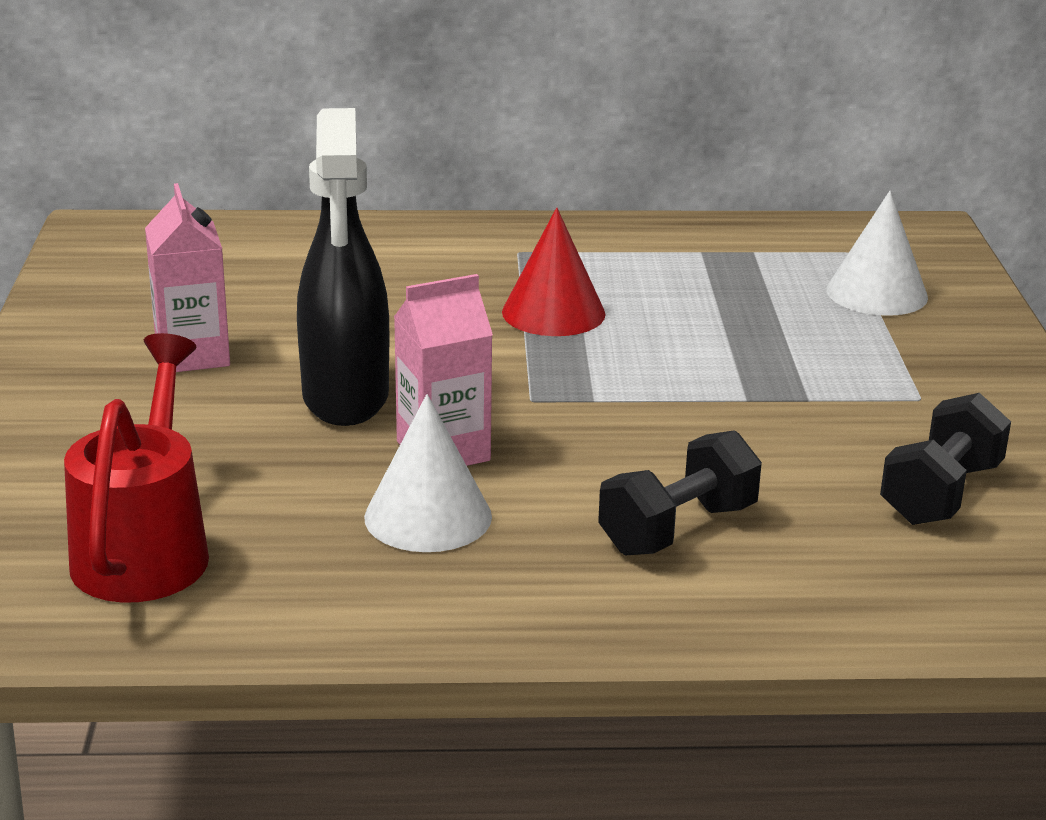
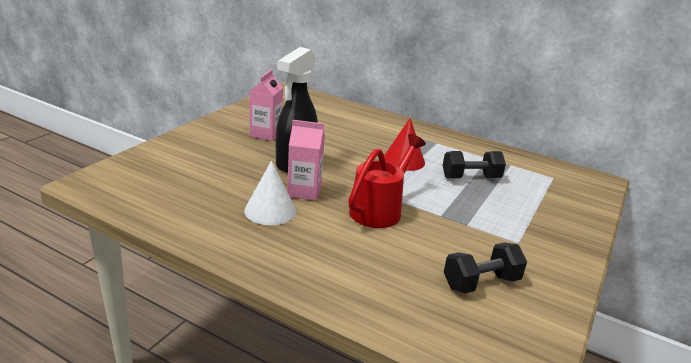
camera: 30 degrees right, 0 degrees up
red watering can [64,333,209,603] -> red watering can moved to [348,134,426,228]
black dumbbell [598,430,762,555] -> black dumbbell moved to [443,151,506,178]
white cone [826,191,928,316] -> none

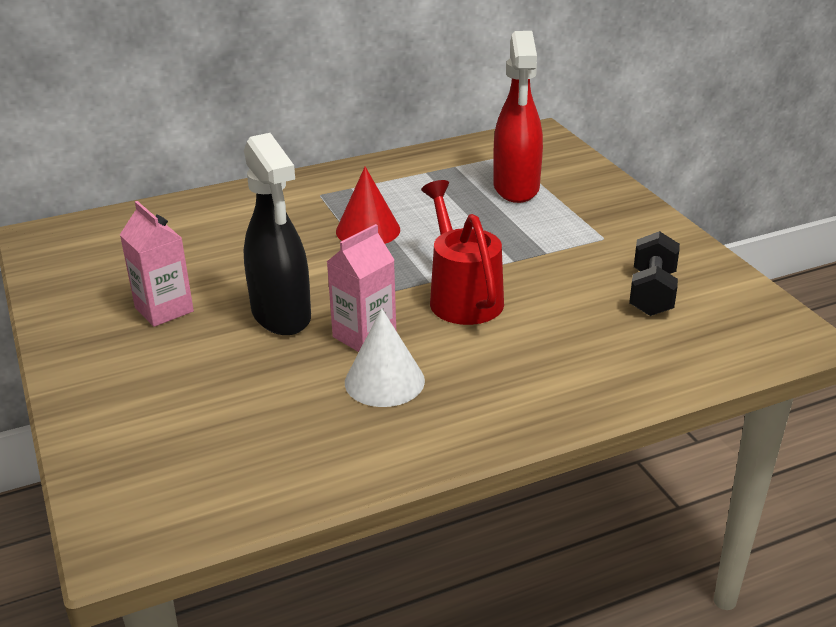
camera: 50 degrees left, 5 degrees up
black dumbbell [443,151,506,178] -> none
none -> red spray bottle [493,31,543,203]

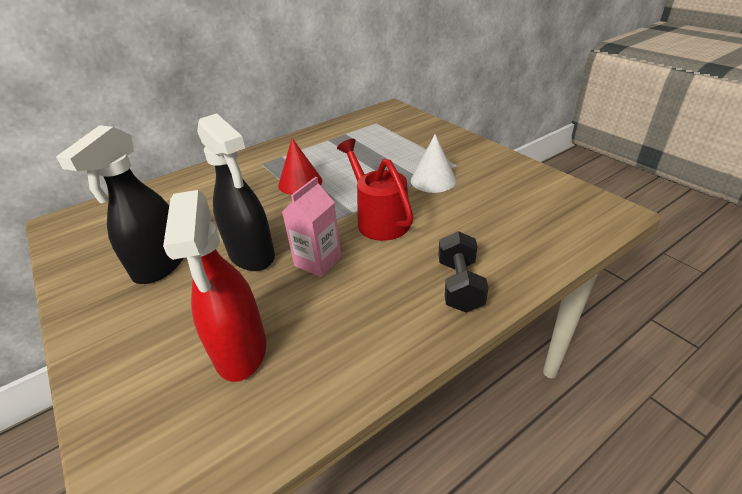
camera: 10 degrees left, 5 degrees up
pink carton [120,201,194,327] -> black spray bottle [56,125,183,284]
white cone [345,308,425,407] -> white cone moved to [411,134,457,193]
red spray bottle [493,31,543,203] -> red spray bottle moved to [163,190,266,382]
black dumbbell [629,231,680,316] -> black dumbbell moved to [438,231,488,312]

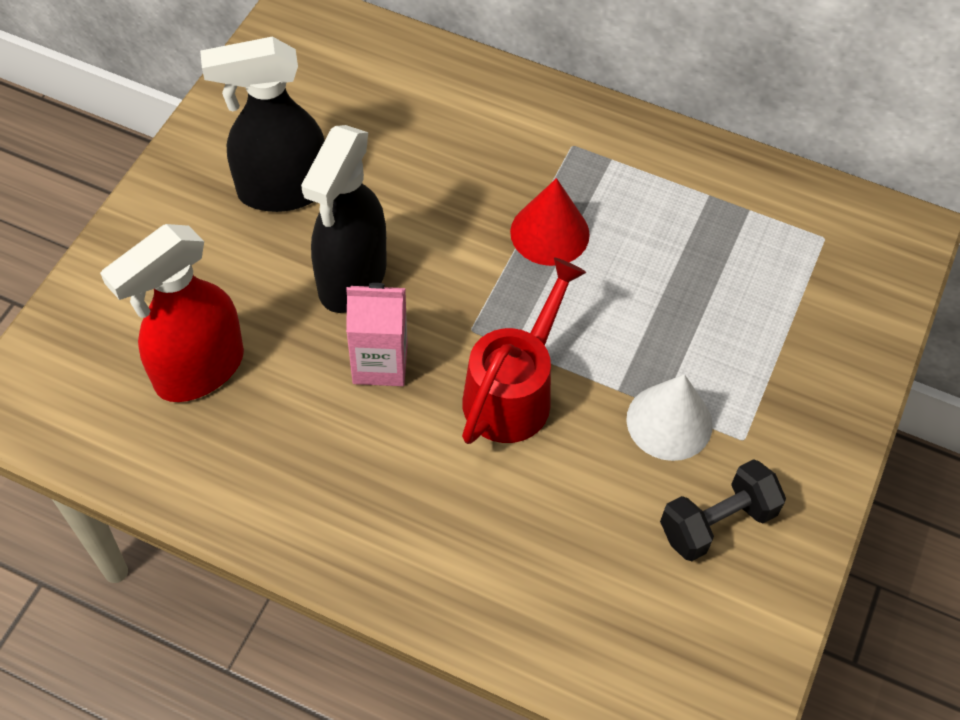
camera: 55 degrees right, 20 degrees up
black dumbbell [438,231,488,312] -> black dumbbell moved to [660,459,786,561]

